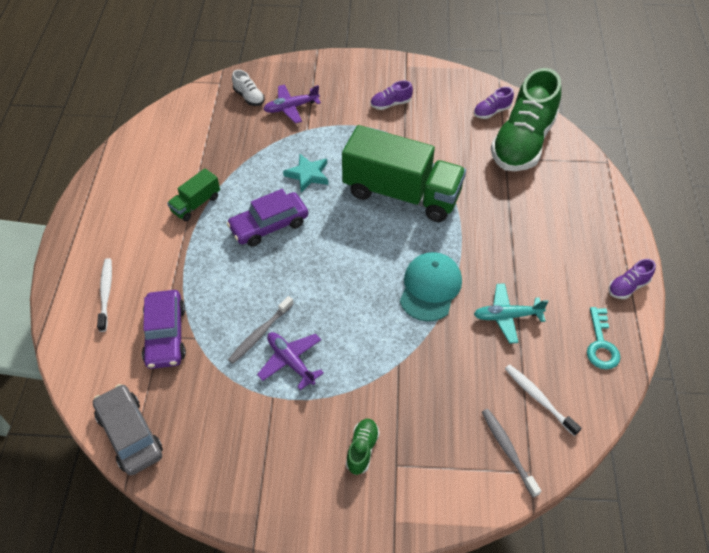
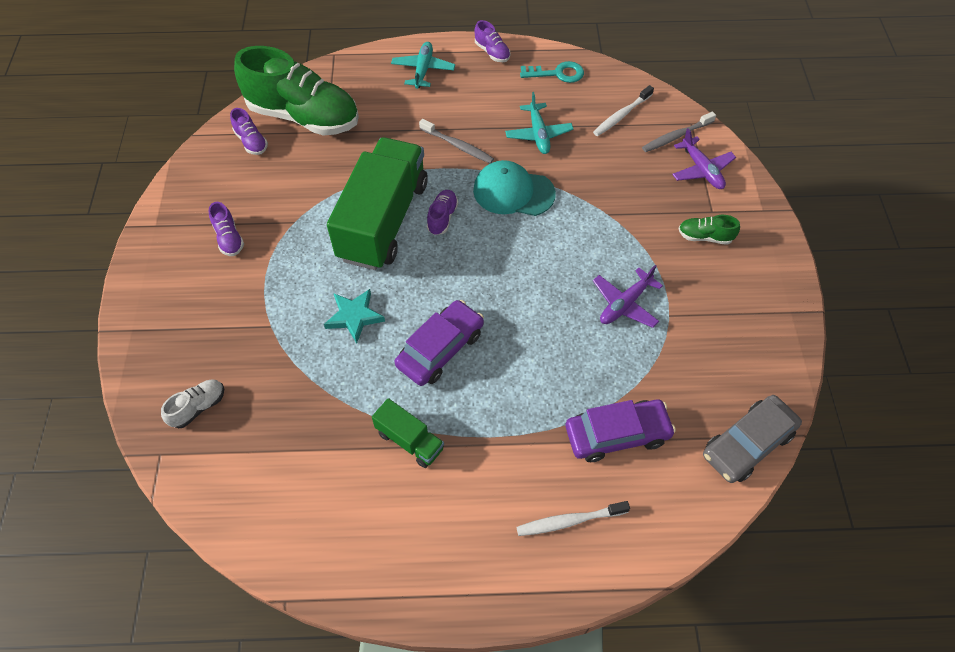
camera: 95 degrees left, 5 degrees up
purple car [227,189,308,247] -> purple car turned 105 degrees counterclockwise [395,300,484,386]
grey toothbrush [228,296,293,364] -> grey toothbrush moved to [419,119,494,164]
purple plane [264,84,321,123] -> purple plane moved to [672,128,736,189]
none -> turquoise plane [391,42,455,89]
none -> purple shoe [427,190,458,235]

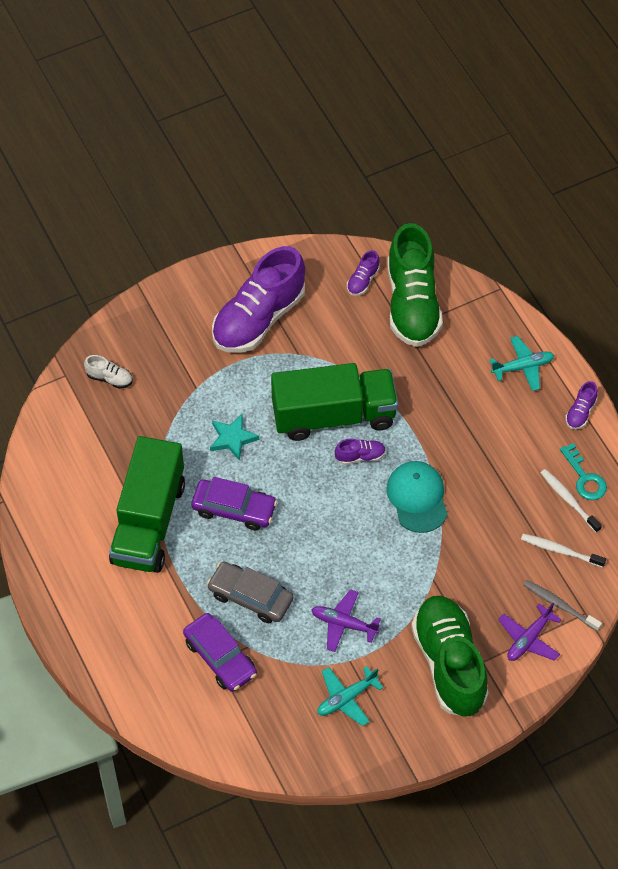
camera: 65 degrees right, 0 degrees up
purple shoe [209,202,244,256] -> purple shoe [212,246,305,353], size x2.45
green truck [372,398,444,468] -> green truck [109,436,185,573], size x2.21
grey toothbrush [419,119,494,164] -> none
turquoise plane [505,92,573,154] -> turquoise plane moved to [317,666,383,726]
white toothbrush [516,501,630,536] -> white toothbrush moved to [541,469,602,533]
green shoe [678,215,740,245] -> green shoe [411,596,489,717], size x2.45
grey car [703,395,802,483] -> grey car moved to [207,561,293,623]

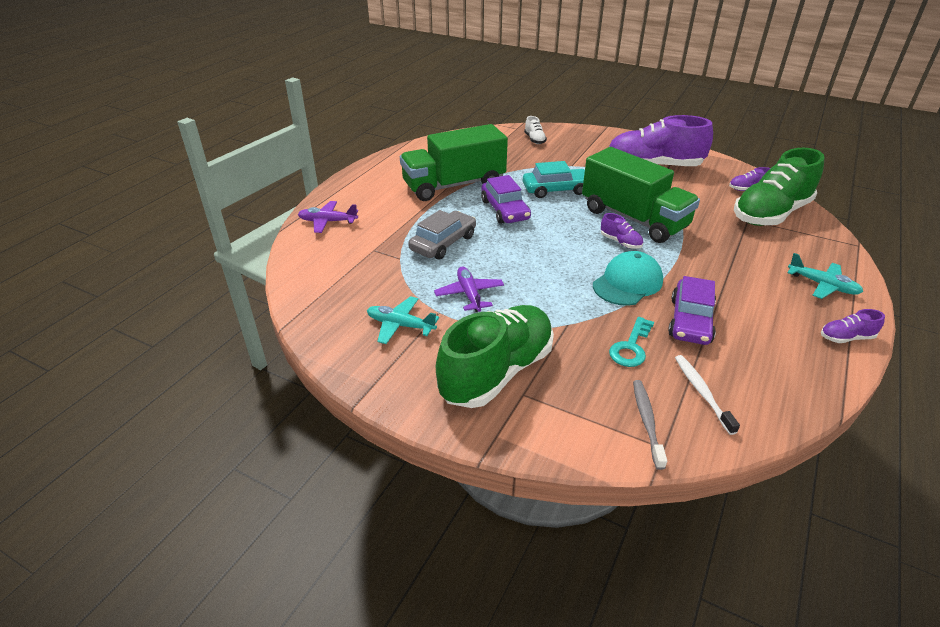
camera: 55 degrees right, 20 degrees down
purple car [183,613,257,692] -> purple car moved to [668,276,716,345]
grey car [207,561,293,623] -> grey car turned 45 degrees clockwise [408,210,476,260]
turquoise star [210,414,259,461] -> turquoise car [523,161,585,198]
purple plane [498,603,562,661] -> purple plane moved to [298,201,358,233]
white toothbrush [541,469,602,533] -> none
turquoise key [560,443,607,500] -> turquoise key moved to [609,317,654,367]

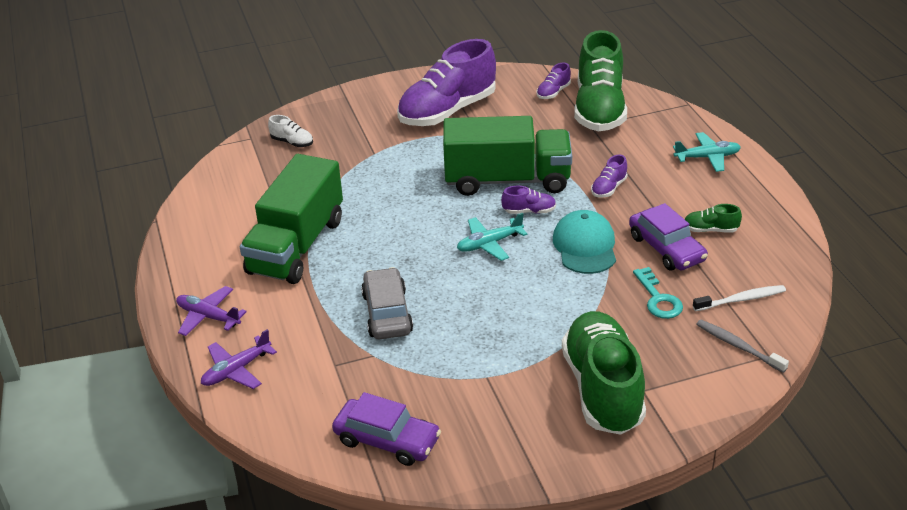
camera: 45 degrees left, 0 degrees up
turquoise plane [367,296,439,344] -> turquoise plane moved to [457,213,528,261]
purple plane [434,267,504,312] -> purple plane moved to [176,286,247,336]
purple car [481,175,531,224] -> purple car moved to [332,392,441,466]
turquoise car [523,161,585,198] -> none
white toothbrush [675,355,740,435] -> white toothbrush turned 135 degrees clockwise [693,285,786,311]
purple shoe [821,309,885,343] -> purple shoe moved to [591,155,627,198]
none -> green shoe [685,204,742,233]

